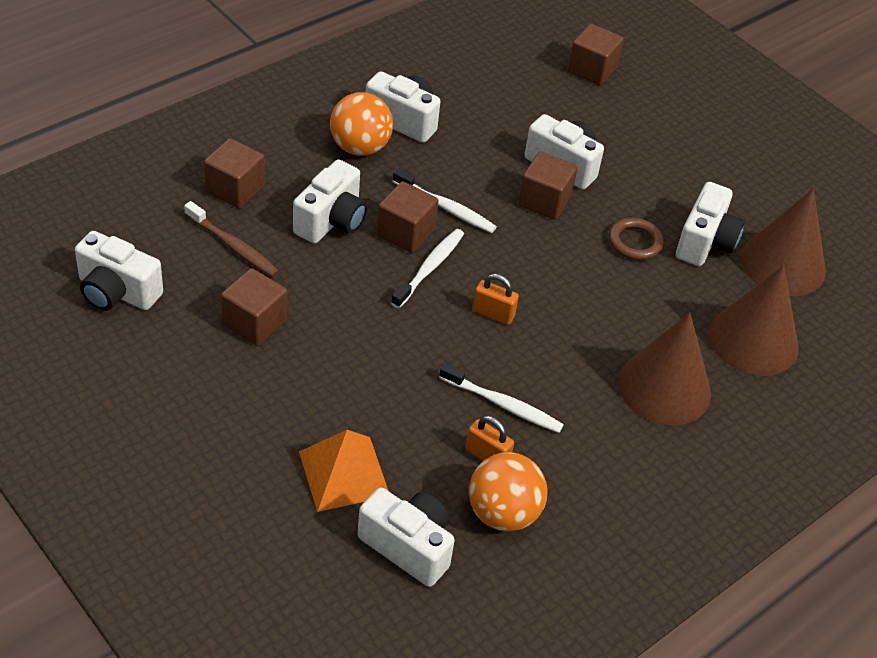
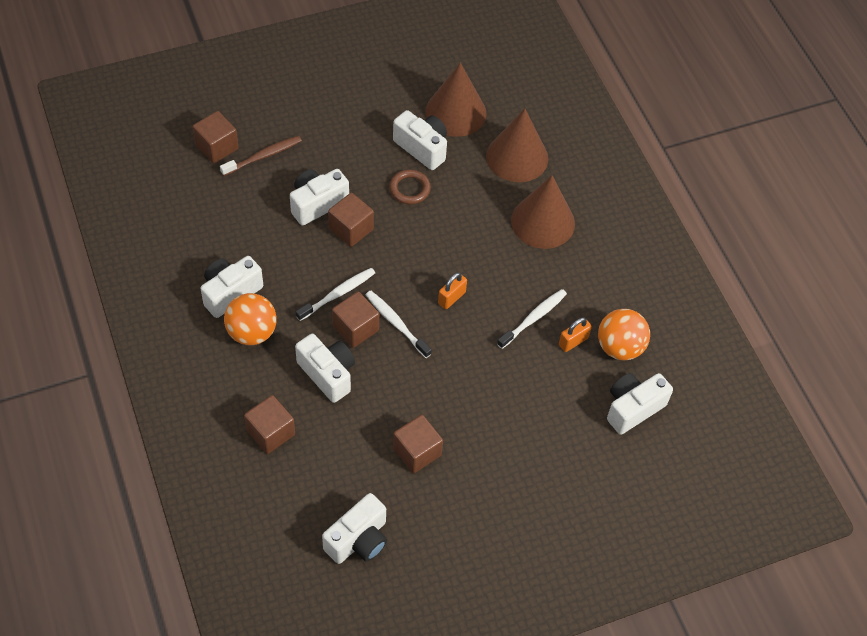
camera: 70 degrees left, 10 degrees up
brown toothbrush [184,201,279,277] -> brown toothbrush moved to [220,136,302,176]
orange pyramid [299,430,389,512] -> none

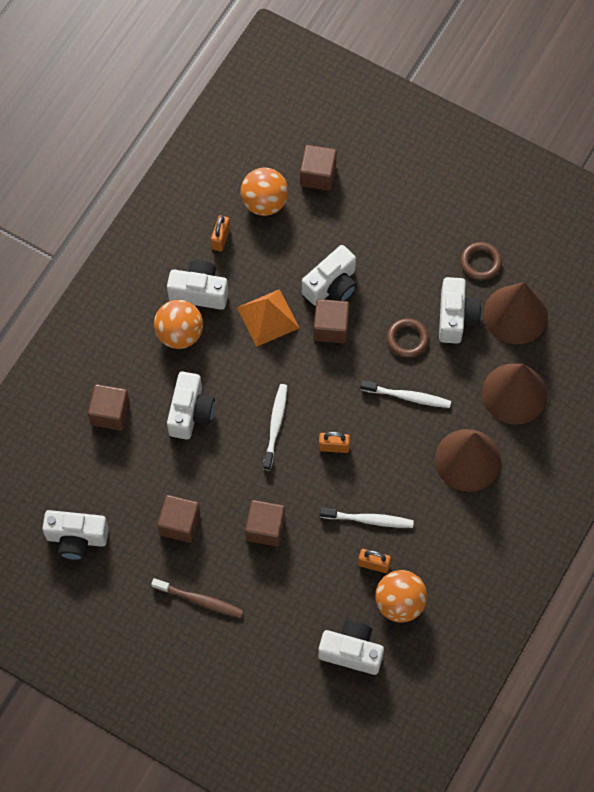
camera: 55 degrees right, 10 degrees up
brown toothbrush [220,136,302,176] -> brown toothbrush moved to [151,578,243,618]
white camera [290,169,349,225] -> white camera turned 120 degrees clockwise [302,245,357,306]
white toothbrush [296,268,375,321] -> white toothbrush moved to [360,380,451,408]
brown cube [332,292,379,348] -> brown cube moved to [245,500,285,547]
none -> orange padlock [211,215,230,252]
none -> orange pyramid [237,289,299,347]
none -> orange ball [241,168,288,216]
none -> brown ring [460,242,502,280]

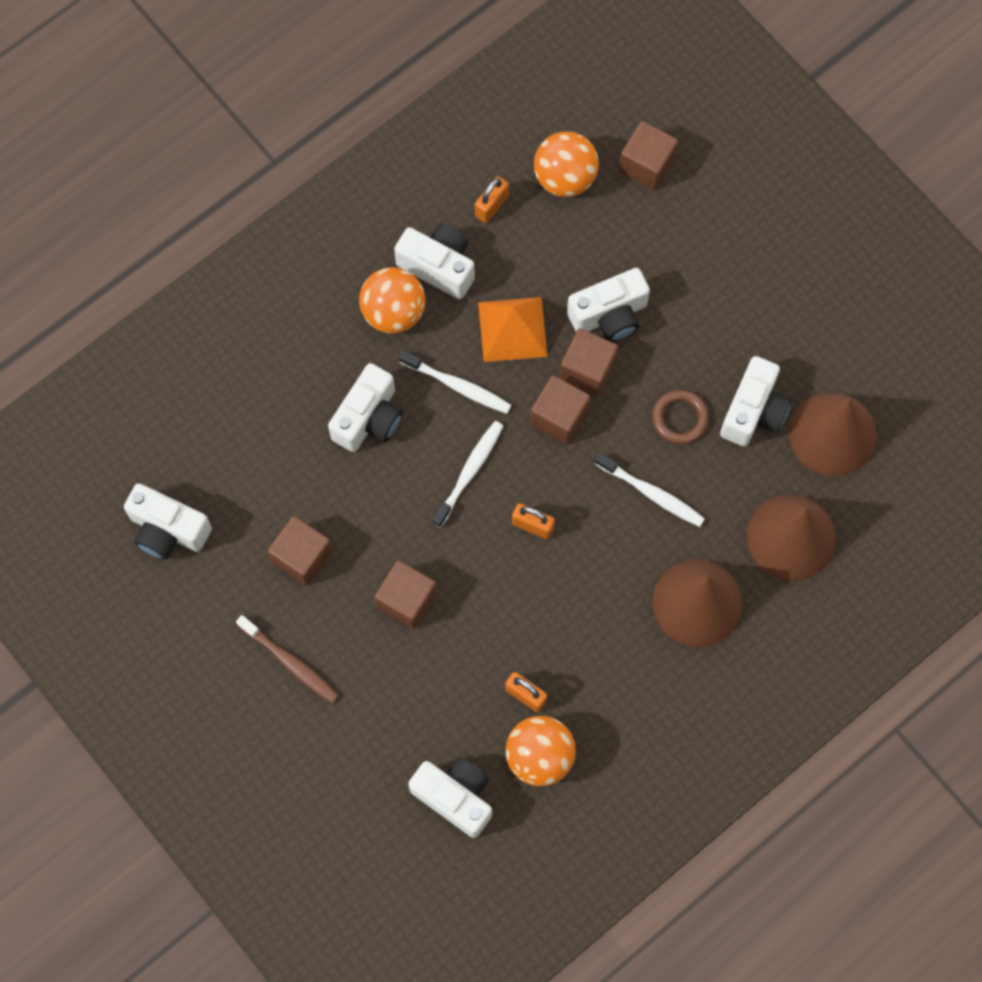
camera: 20 degrees right, 5 degrees up
brown cube [88,384,130,431] -> brown cube moved to [530,375,591,444]
white toothbrush [320,508,414,528] -> white toothbrush moved to [398,350,511,414]
brown ring [460,242,502,280] -> none

